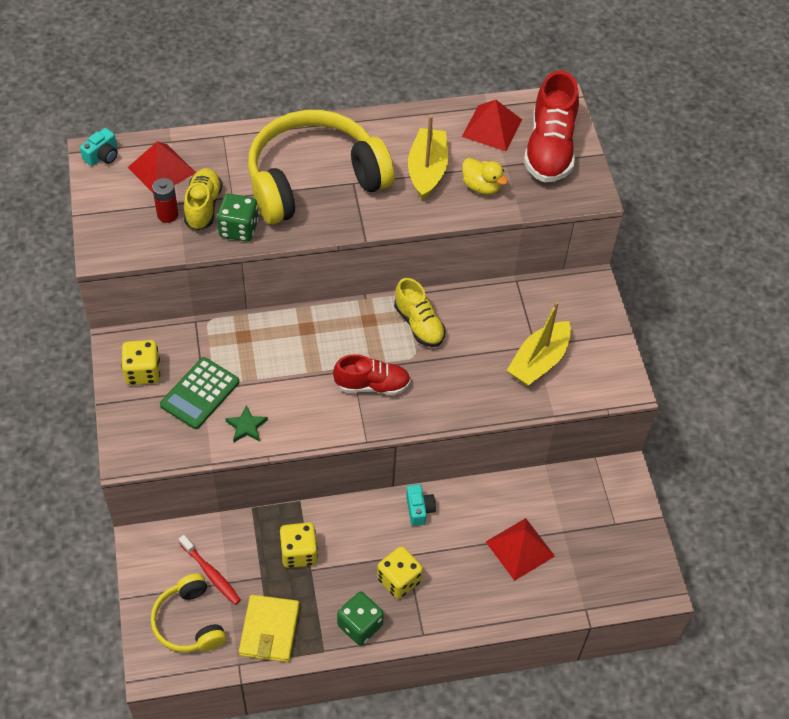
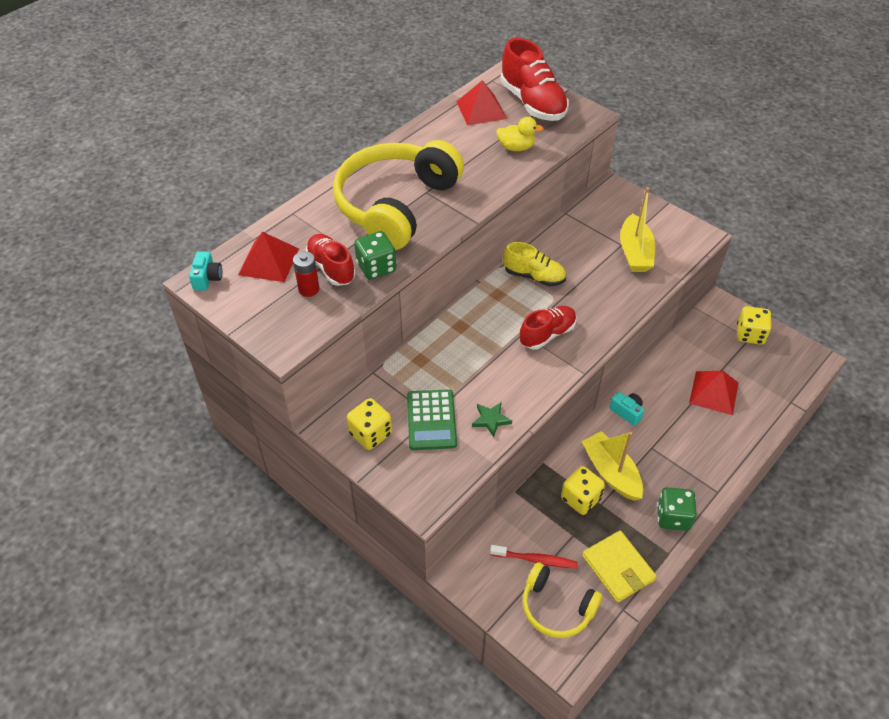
camera: 35 degrees left, 5 degrees down
yellow shoe [184,168,222,230] -> red shoe [306,234,356,286]
yellow dice [377,546,423,599] -> yellow dice moved to [737,306,772,345]
yellow boat [408,115,448,200] -> yellow boat moved to [581,431,643,501]

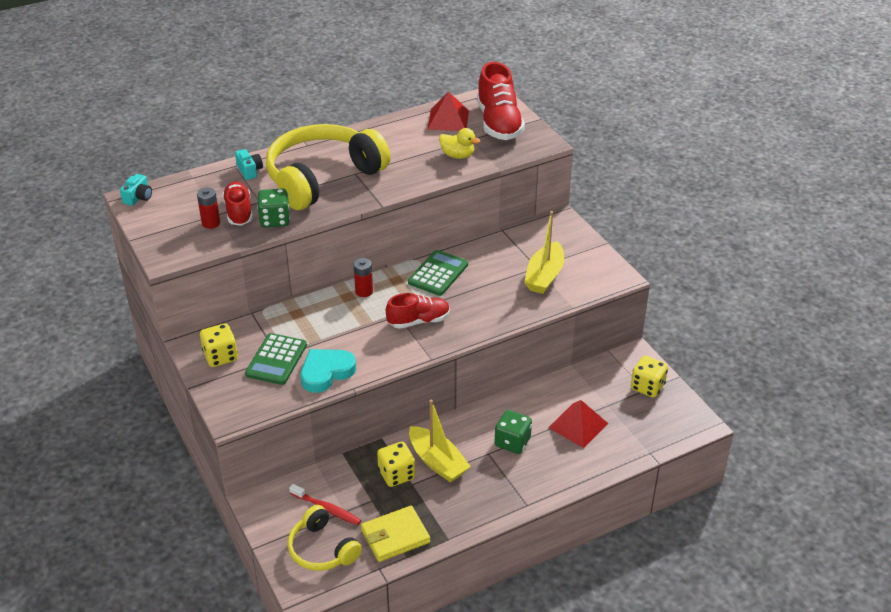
camera: 20 degrees right, 10 degrees down
red pyramid [238,232,299,282] -> none
green star [472,402,512,437] -> turquoise heart [301,349,356,393]
yellow shoe [503,242,566,286] -> green calculator [408,250,468,296]
yellow boat [581,431,643,501] -> yellow boat turned 150 degrees clockwise [409,400,471,483]
yellow wallet [582,531,657,602] -> yellow wallet turned 75 degrees clockwise [361,506,430,562]
turquoise camera [609,392,644,426] -> turquoise camera moved to [235,149,263,180]
green dice [657,487,697,531] -> green dice moved to [495,410,532,454]
none -> red battery [354,258,373,297]

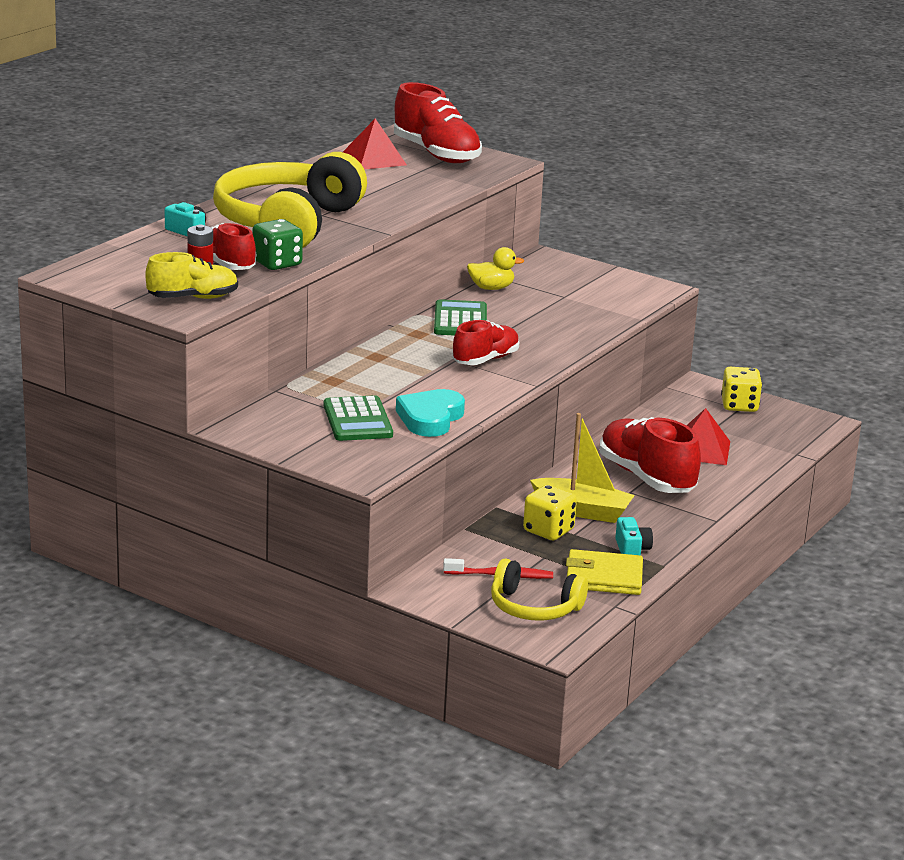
camera: 30 degrees left, 15 degrees down
turquoise camera [120,174,152,206] -> turquoise camera moved to [615,517,653,555]
yellow dice [200,323,238,367] -> none
red battery [354,258,373,297] -> none
yellow wallet [361,506,430,562] -> yellow wallet turned 60 degrees clockwise [566,549,643,595]
yellow duck [439,128,481,159] -> yellow duck moved to [467,247,524,290]
green dice [495,410,532,454] -> red shoe [600,417,701,493]
yellow boat [524,211,564,294] -> none
none -> yellow shoe [145,252,238,299]

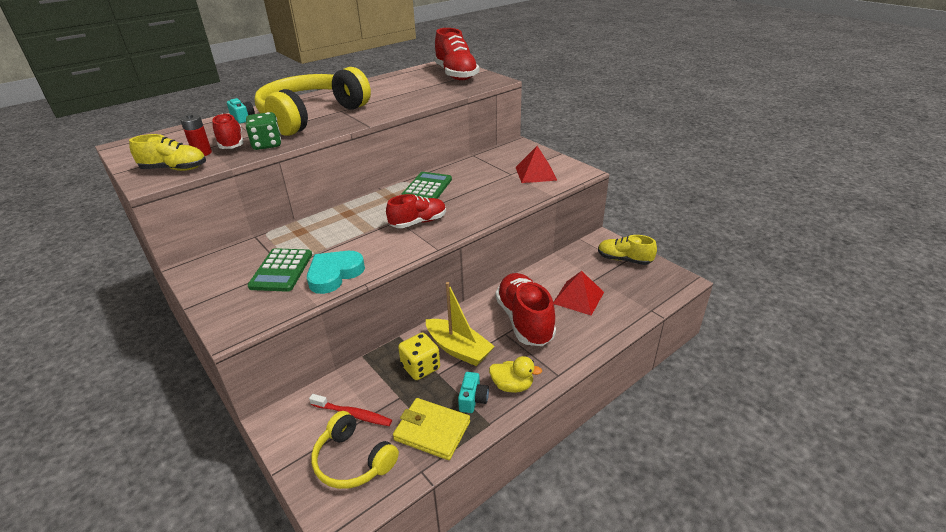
camera: 20 degrees right, 10 degrees up
red pyramid [343,118,407,170] -> red pyramid moved to [516,146,558,183]
yellow duck [467,247,524,290] -> yellow duck moved to [489,356,542,393]
yellow dice [721,367,762,412] -> yellow shoe [598,235,657,265]

